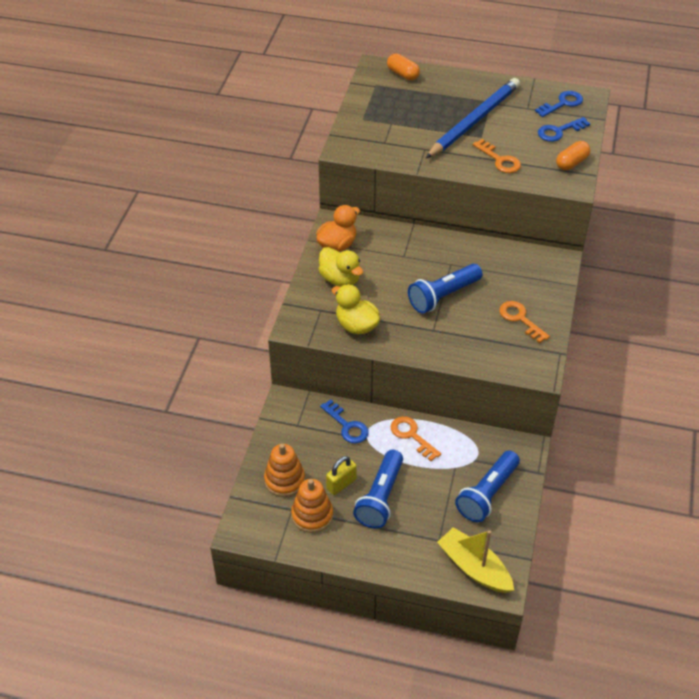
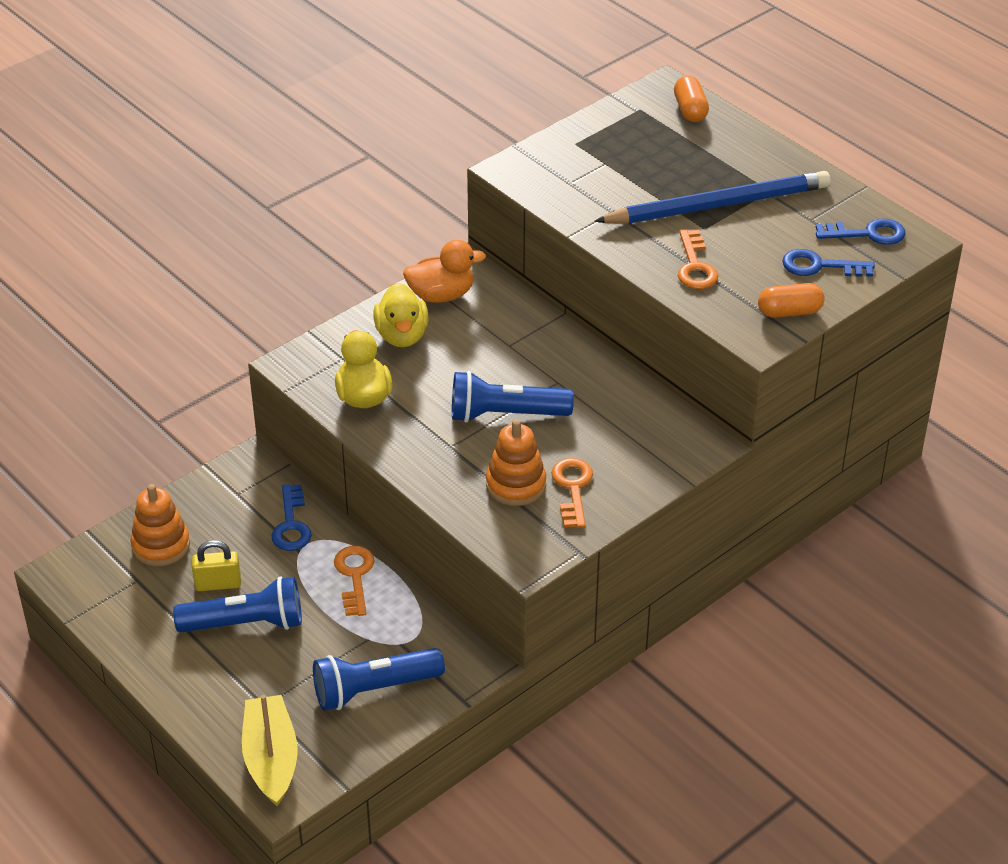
camera: 35 degrees right, 5 degrees down
orange stacking toy [291,479,333,533] -> orange stacking toy moved to [486,419,546,506]
blue flashlight [353,450,403,529] -> blue flashlight turned 150 degrees counterclockwise [173,576,302,632]

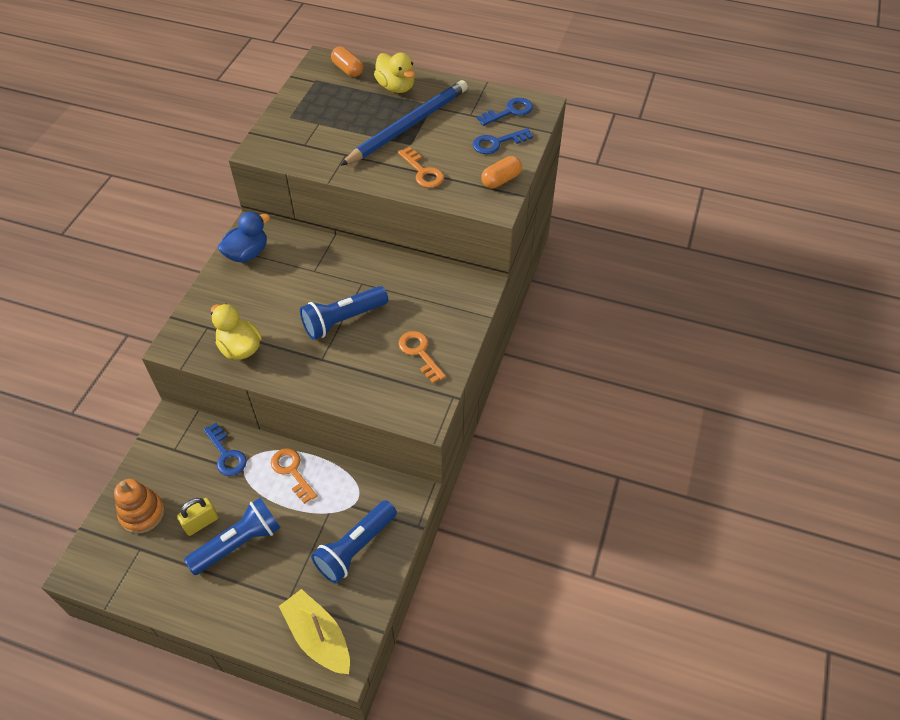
camera: 30 degrees left, 10 degrees up
yellow duck [373,283,428,347] -> yellow duck moved to [374,53,415,93]
orange duck [403,240,486,303] -> blue duck [218,212,270,262]
orange stacking toy [486,419,546,506] -> none

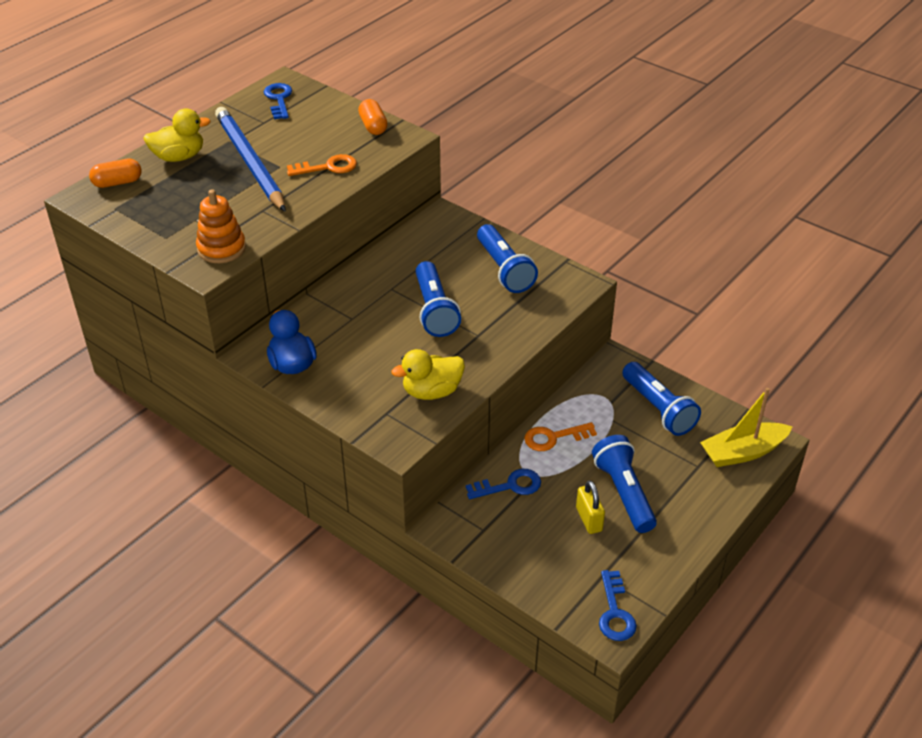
camera: 70 degrees left, 10 degrees down
orange stacking toy [114,479,165,533] -> orange stacking toy moved to [196,190,246,263]
orange key [399,331,446,383] -> blue flashlight [477,224,538,293]
blue key [473,128,533,154] -> blue key moved to [599,570,637,641]

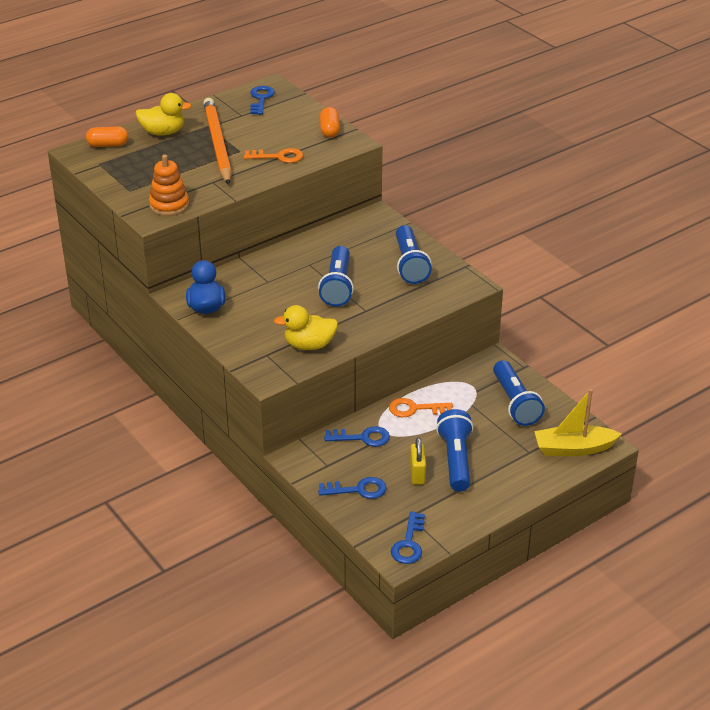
camera: 15 degrees right, 5 degrees down
blue pencil [215,107,286,212] -> orange pencil [203,98,232,185]
none -> blue key [318,477,386,499]

